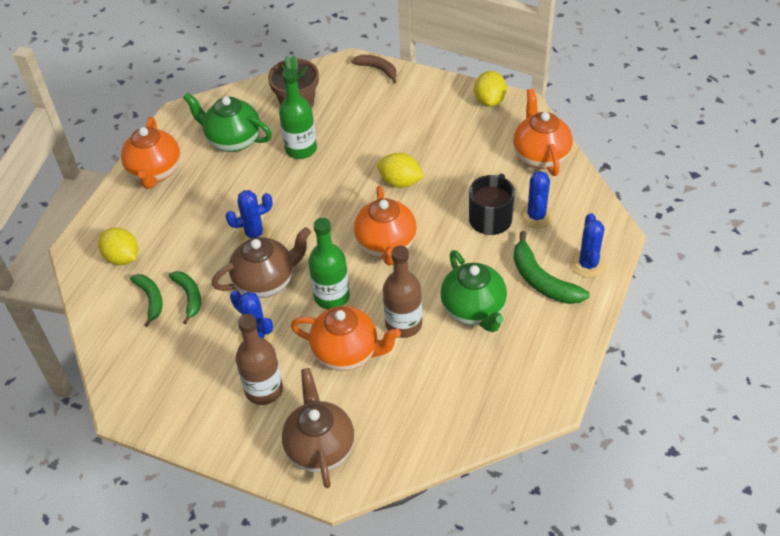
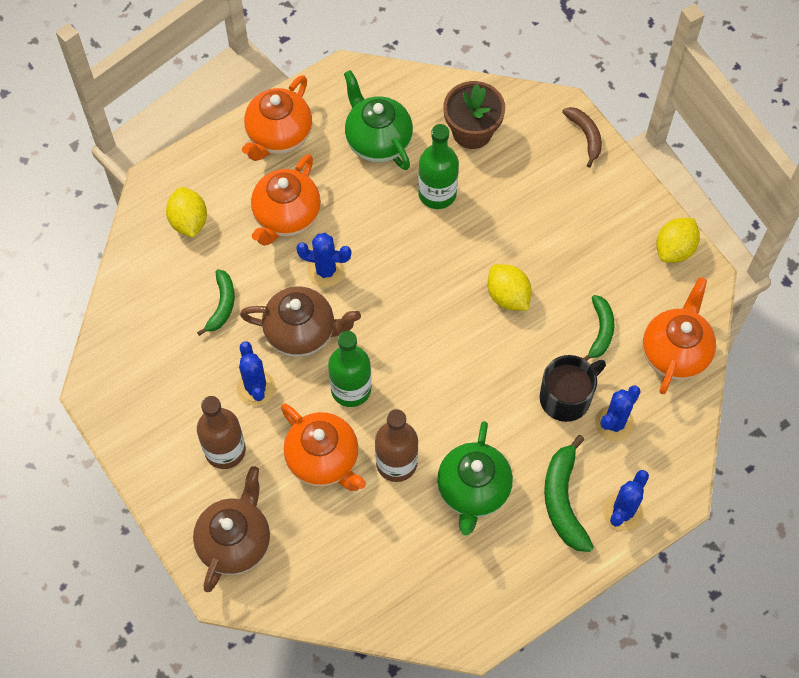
camera: 30 degrees right, 15 degrees up
green banana [130,274,163,327] -> green banana moved to [583,295,614,361]
orange teapot [354,186,417,266] -> orange teapot moved to [251,154,321,246]

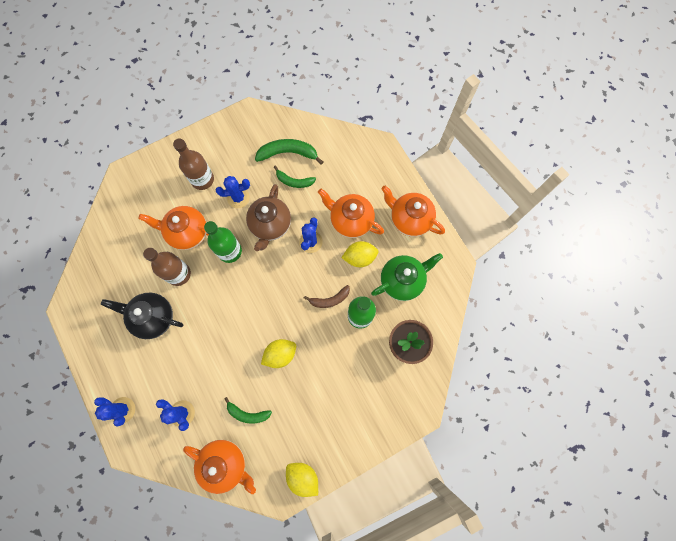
camera: 95 degrees right, 10 degrees up
yellow lemon [166,187,207,238] -> yellow lemon moved to [342,241,379,267]
brown teapot [193,466,270,592] -> none
orange teapot [281,403,366,491] -> orange teapot turned 45 degrees clockwise [138,206,209,250]
green teapot [437,421,513,536] -> black teapot [101,292,183,339]
black mug [540,355,606,422] -> none
green banana [544,435,594,552] -> green banana moved to [255,139,323,165]
brown banana [562,107,602,168] -> brown banana moved to [304,285,350,308]

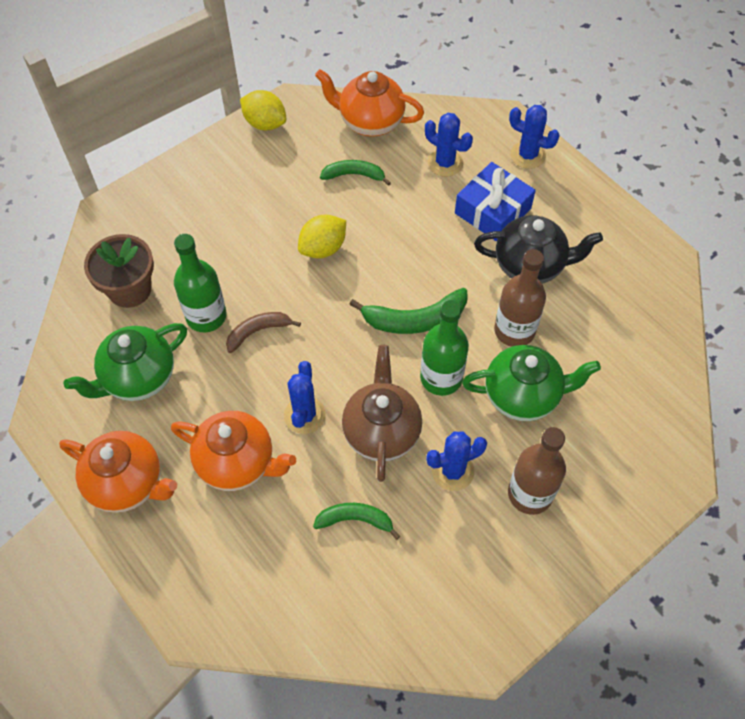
camera: 170 degrees right, 15 degrees down
orange teapot [138,206,209,250] -> green teapot [462,345,601,421]
green banana [255,139,323,165] -> green banana moved to [349,288,467,334]
yellow lemon [342,241,379,267] -> none
none -> blue gift [455,162,536,242]

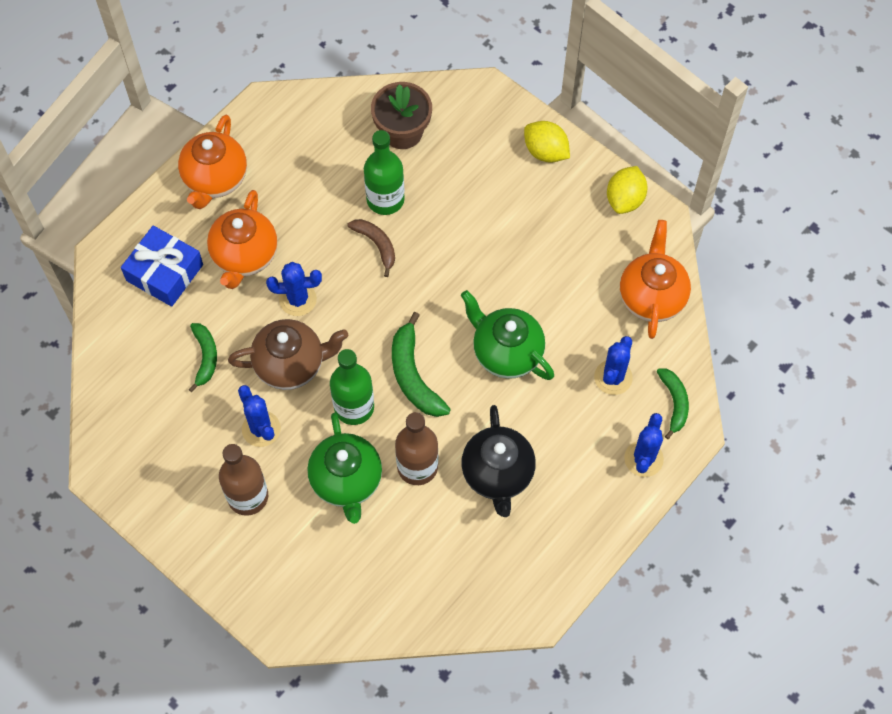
camera: 80 degrees right, 5 degrees up
green teapot [63,323,187,401] -> green teapot moved to [461,290,554,380]
yellow lemon [298,215,346,258] -> yellow lemon moved to [524,121,570,163]
green banana [320,160,391,186] -> green banana moved to [657,369,689,439]
blue gift [455,162,536,242] -> blue gift moved to [121,225,203,307]

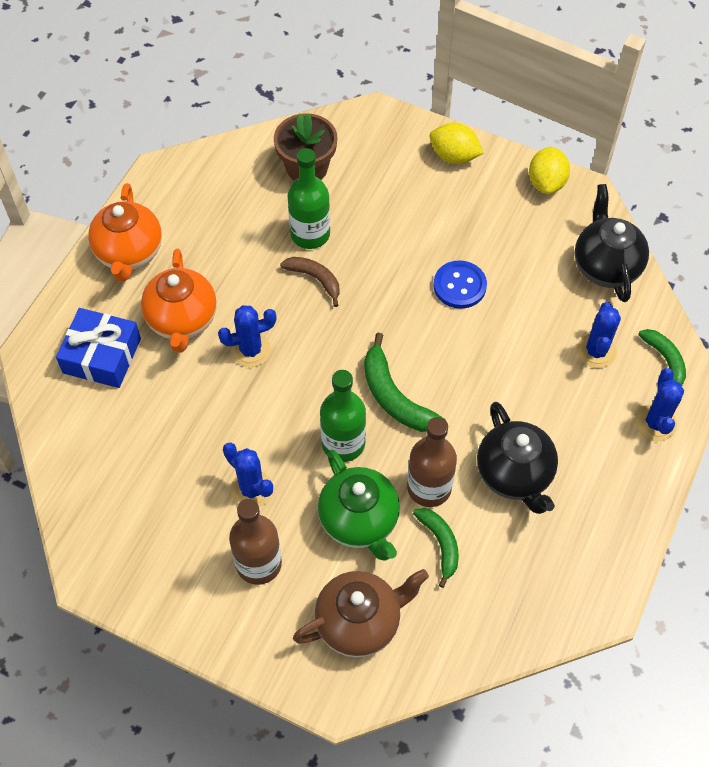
camera: 15 degrees left, 5 degrees down
green banana [188,323,217,392] -> green banana moved to [413,508,459,588]
brown teapot [228,319,348,390] -> brown teapot moved to [293,569,429,657]
green teapot [461,290,554,380] -> none
orange teapot [620,220,691,339] -> black teapot [575,184,649,302]
none -> blue button [433,260,487,309]

